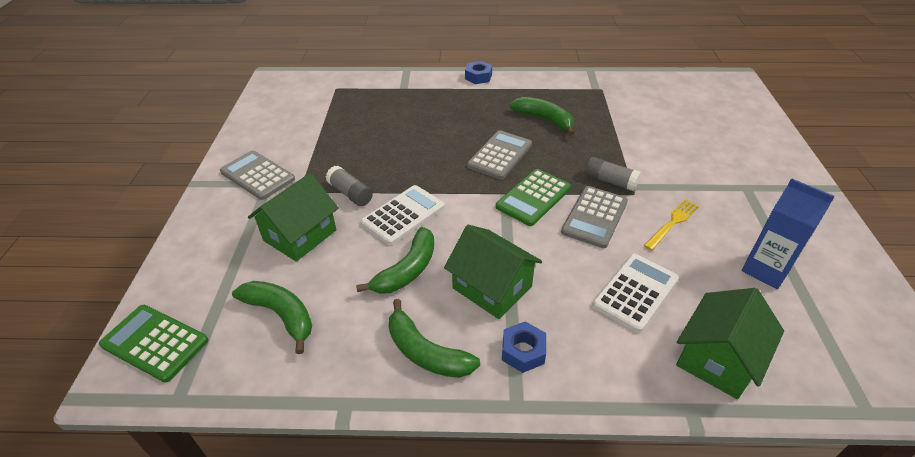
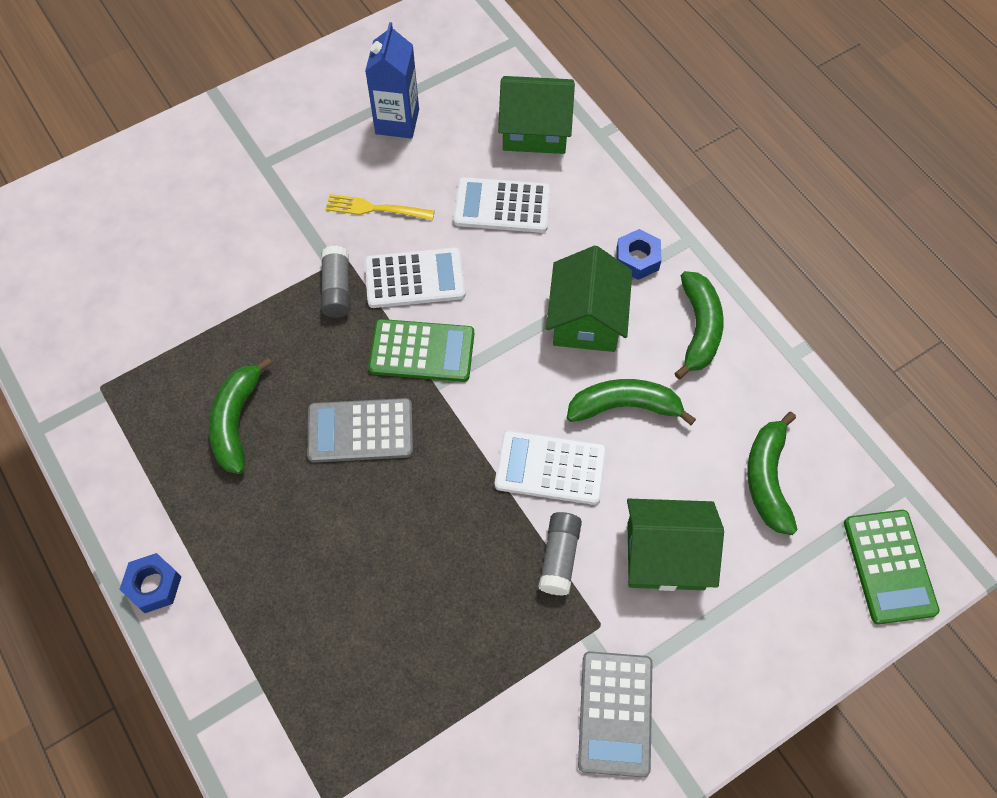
camera: 125 degrees left, 20 degrees up
grey calculator [561,186,628,248] -> white calculator [364,247,465,308]

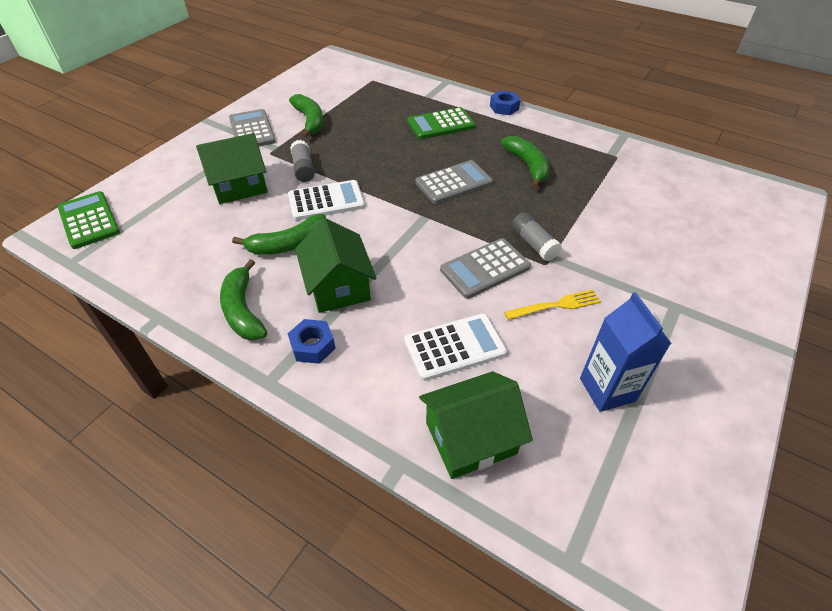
camera: 155 degrees right, 15 degrees down
white calculator [364,247,465,308] -> grey calculator [440,238,531,299]
green calculator [368,319,474,382] -> green calculator moved to [408,107,476,139]
green banana [747,412,798,535] -> green banana moved to [289,94,323,138]

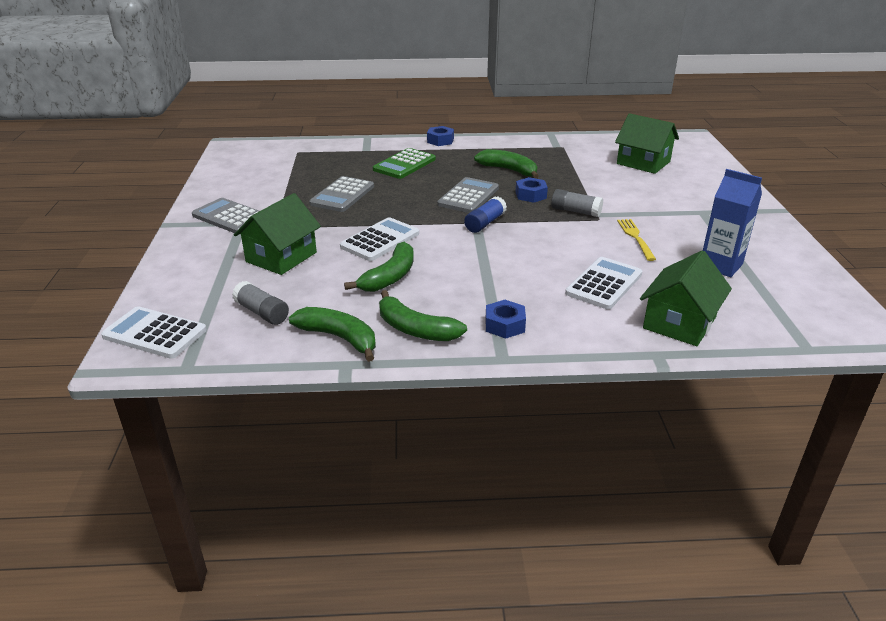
camera: 35 degrees left, 15 degrees down
green calculator [58,191,120,249] -> white calculator [101,306,207,359]
green banana [289,94,323,138] -> green banana moved to [289,307,376,362]
grey glue stick [290,140,315,182] -> grey glue stick moved to [232,281,289,325]
green house [295,218,376,313] -> green house moved to [615,113,679,174]
grey calculator [440,238,531,299] -> grey calculator moved to [309,176,374,212]
yellow fork [504,290,601,320] -> yellow fork turned 45 degrees counterclockwise [617,219,656,261]
none -> blue glue stick [464,196,507,233]
none -> blue nut [515,177,548,203]

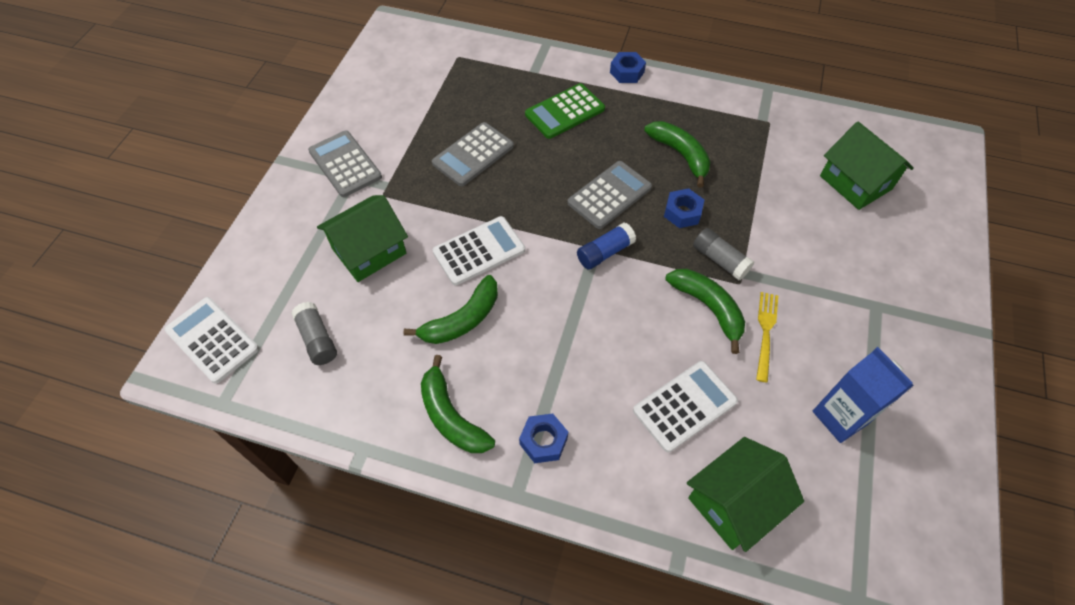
camera: 20 degrees right, 25 degrees up
green banana [289,307,376,362] -> green banana moved to [666,269,745,354]

